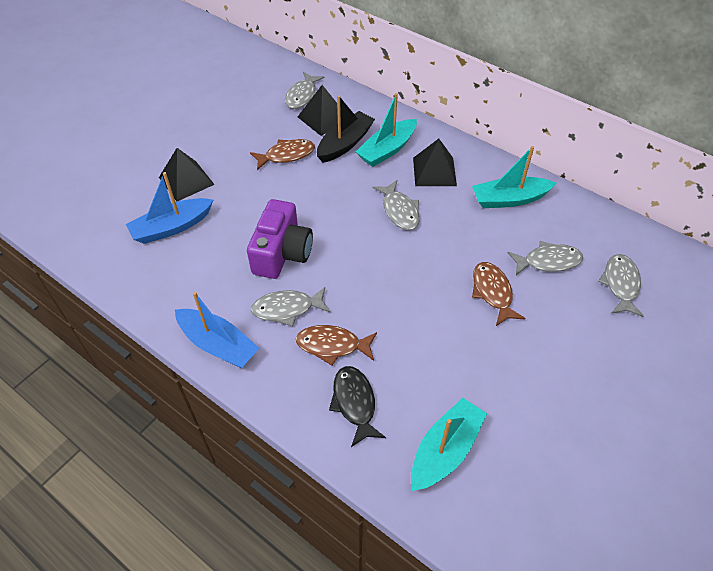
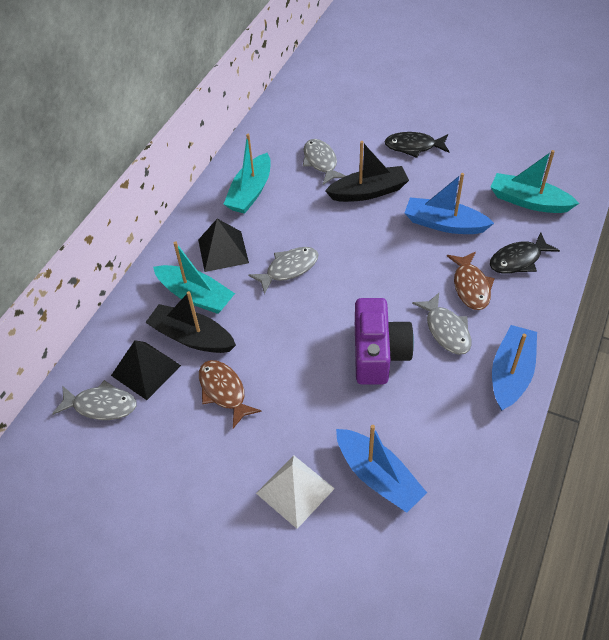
camera: 100 degrees left, 0 degrees up
black pyramid [159,148,215,202] -> white pyramid [256,455,335,529]
purple camera [247,199,313,279] -> purple camera turned 90 degrees clockwise [355,298,414,385]
turquoise boat [472,146,556,208] -> turquoise boat turned 45 degrees clockwise [224,134,271,214]
brown fish [472,262,526,326] -> black boat [325,141,409,202]
grey fish [598,254,644,317] -> none
none -> black fish [385,132,449,158]
none -> blue boat [405,173,494,234]

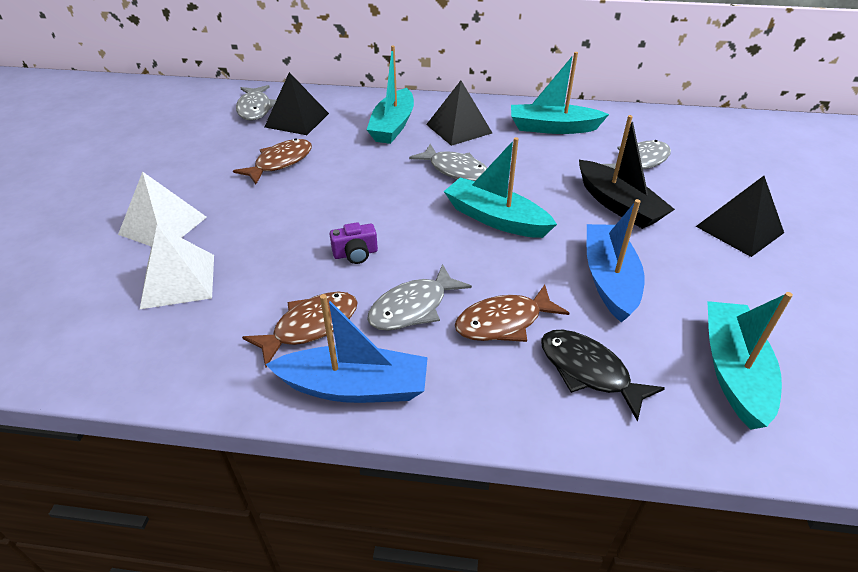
camera: 70 degrees right, 10 degrees down
black boat [145,291,236,353] -> none
blue boat [336,425,427,513] -> white pyramid [140,225,214,309]
purple camera [355,298,414,385] -> purple camera [330,222,378,264], size x0.45
black fish [385,132,449,158] -> black pyramid [696,176,784,257]
none -> brown fish [242,292,358,368]
none -> turquoise boat [444,137,557,238]

